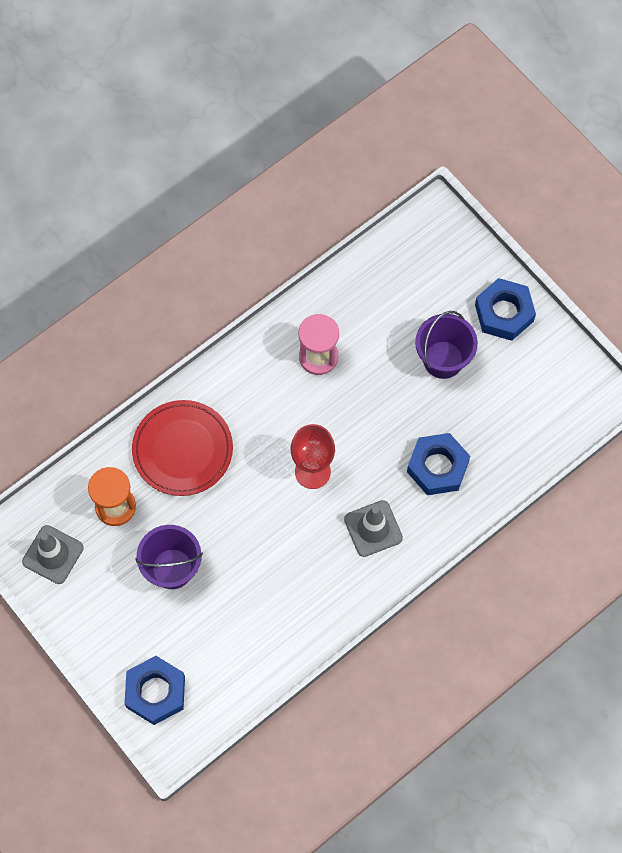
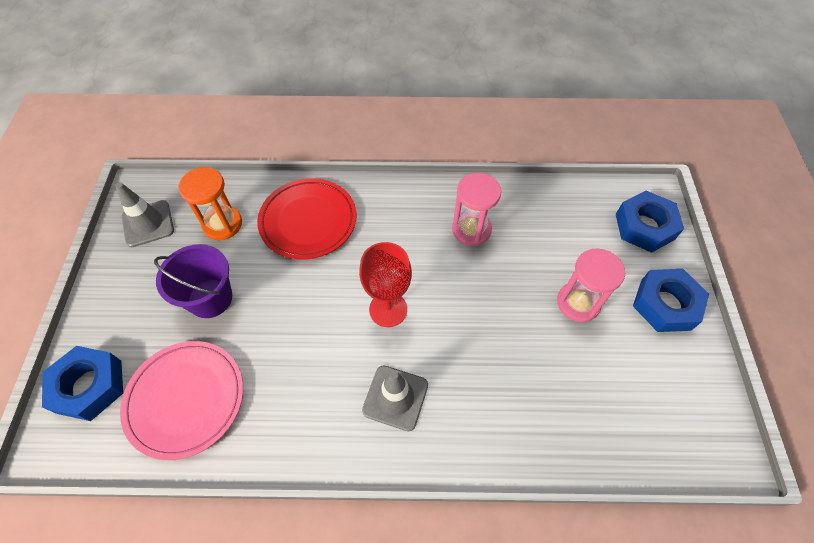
camera: 40 degrees right, 10 degrees down
blue nut [407,433,470,495] -> blue nut moved to [616,191,684,253]
purple bucket [415,311,478,379] -> pink hourglass [557,248,625,322]
none -> pink plate [120,341,243,460]

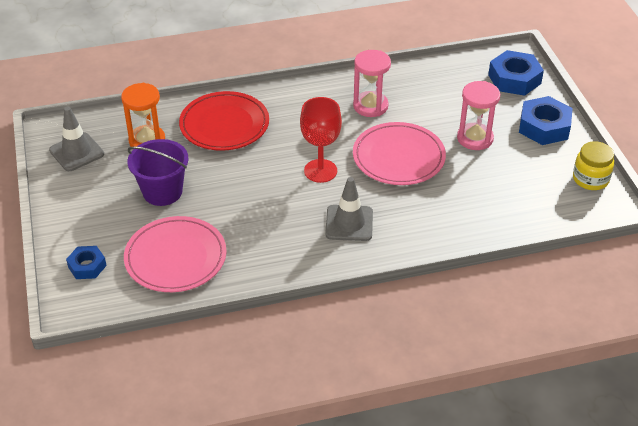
camera: 15 degrees left, 15 degrees down
blue nut [42,346,123,421] -> blue nut [66,246,107,279], size x0.60
none -> pink plate [353,122,446,185]
none -> yellow jar [573,141,614,190]

